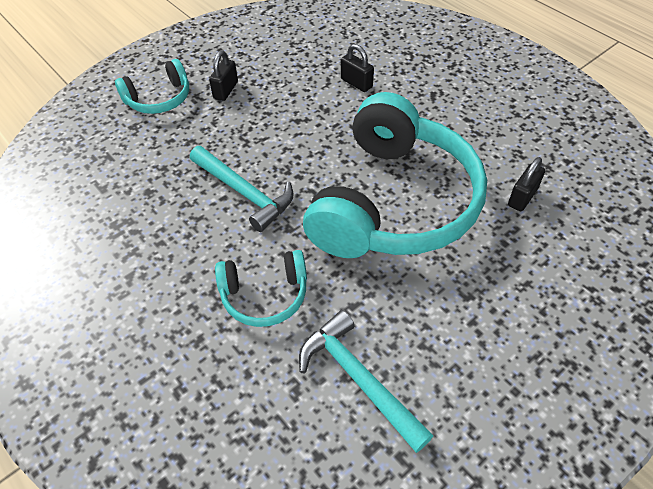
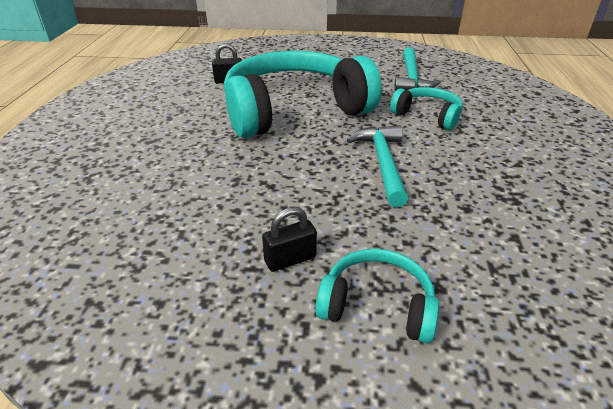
camera: 135 degrees left, 15 degrees down
black padlock [341,44,374,92] -> none

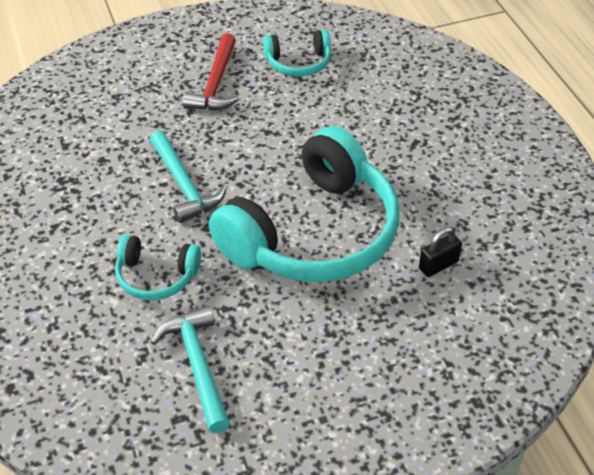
camera: 155 degrees right, 10 degrees up
black padlock [262,207,317,272] -> red hammer [183,33,240,111]
turquoise headphones [315,249,439,343] -> turquoise headphones moved to [263,29,331,77]

